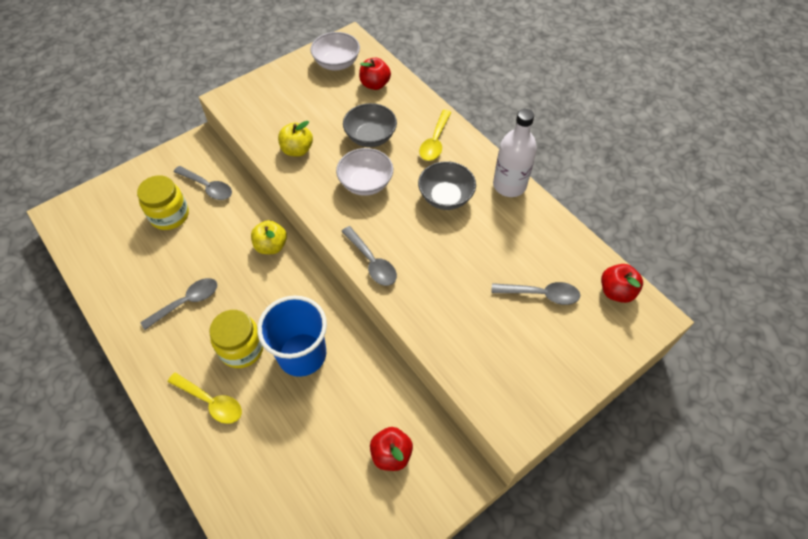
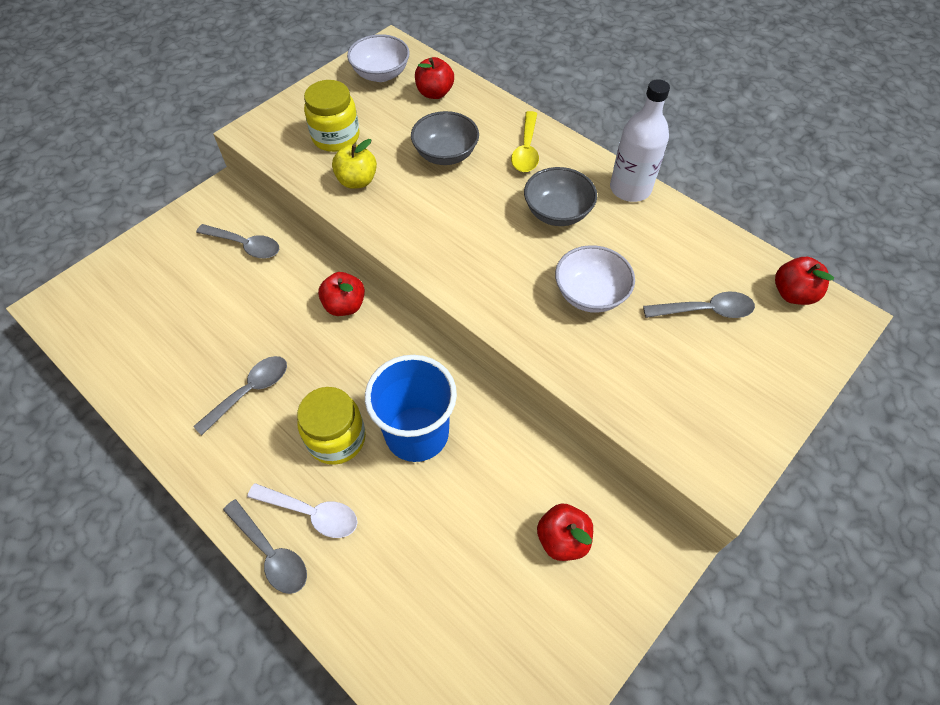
camera: 10 degrees left, 0 degrees up
yellow jar [137,175,189,230] -> yellow jar moved to [304,80,359,152]
yellow spoon [168,372,242,424] -> white spoon [247,483,358,538]
yellow apple [251,220,287,254] -> red apple [318,272,365,316]
white bowl [336,148,393,196] -> white bowl moved to [555,245,635,313]
grey spoon [341,226,397,286] -> grey spoon moved to [223,499,307,594]

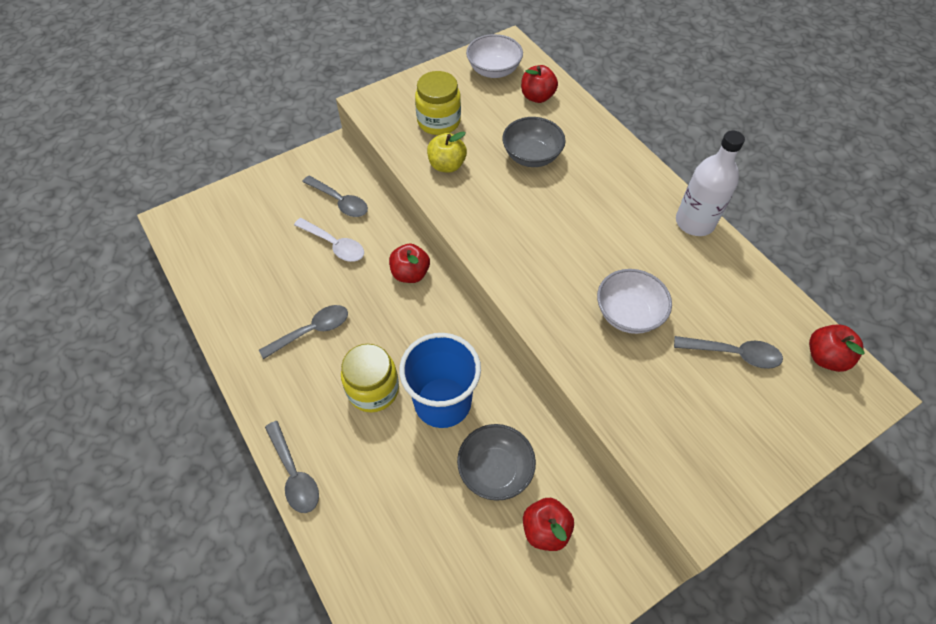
camera: 15 degrees right, 0 degrees up
white spoon [247,483,358,538] -> white spoon moved to [294,218,364,262]
yellow spoon [511,111,539,172] -> none
grey bowl [524,167,597,226] -> grey bowl moved to [457,424,536,501]

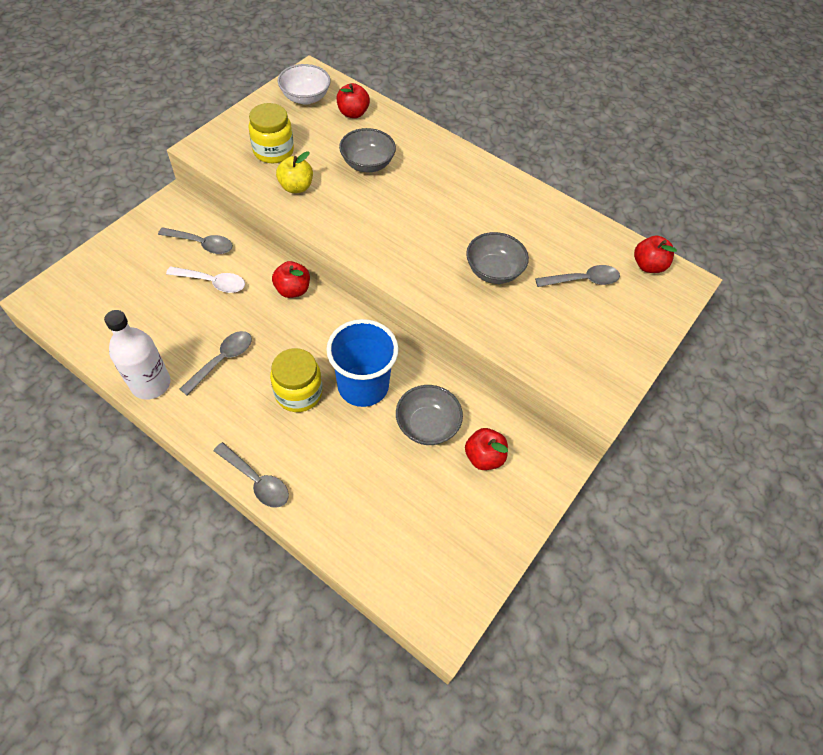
camera: 25 degrees left, 0 degrees up
white bowl [597,269,672,334] -> grey bowl [466,232,529,284]
white bottle [676,130,745,236] -> white bottle moved to [104,310,171,400]

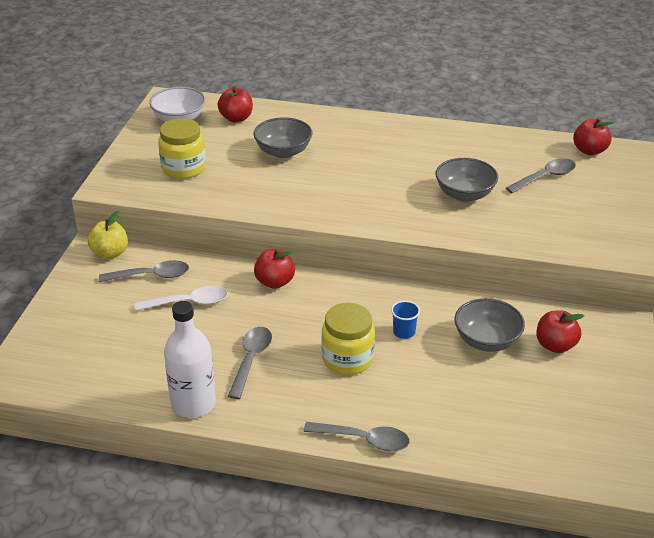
camera: 20 degrees left, 20 degrees down
yellow apple [276,151,313,193] -> yellow apple moved to [88,211,128,259]
blue cup [326,319,399,407] -> blue cup [391,301,420,339], size x0.41

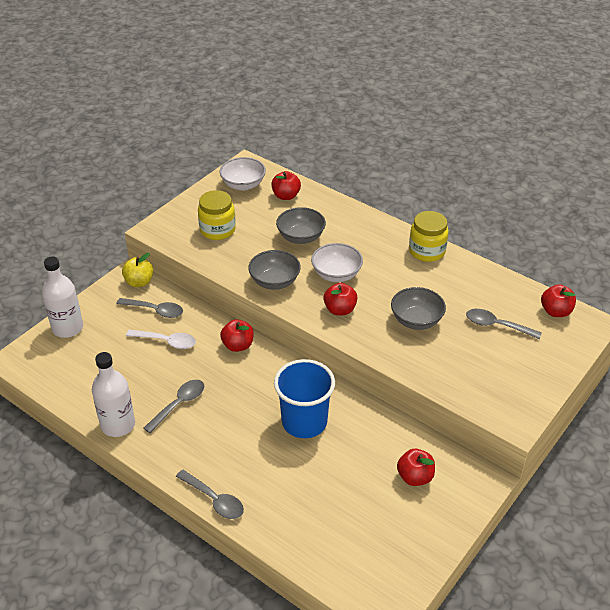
camera: 25 degrees right, 5 degrees up
yellow jar [321,303,375,375] -> yellow jar moved to [409,211,449,262]
blue cup [391,301,420,339] -> blue cup [274,359,335,438], size x2.47
grey bowl [455,298,525,352] -> grey bowl moved to [248,250,301,290]
grey spoon [506,158,576,193] -> grey spoon turned 150 degrees counterclockwise [466,309,542,339]
none -> white bottle [42,256,83,338]
none -> white bowl [311,243,363,282]
none -> red apple [324,283,357,315]

